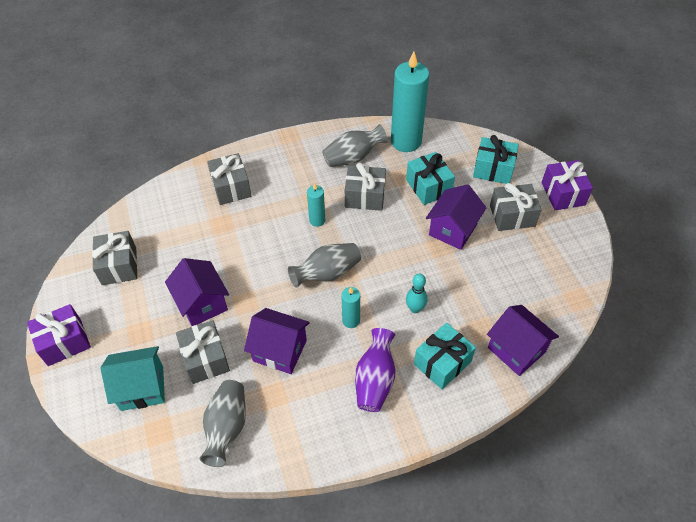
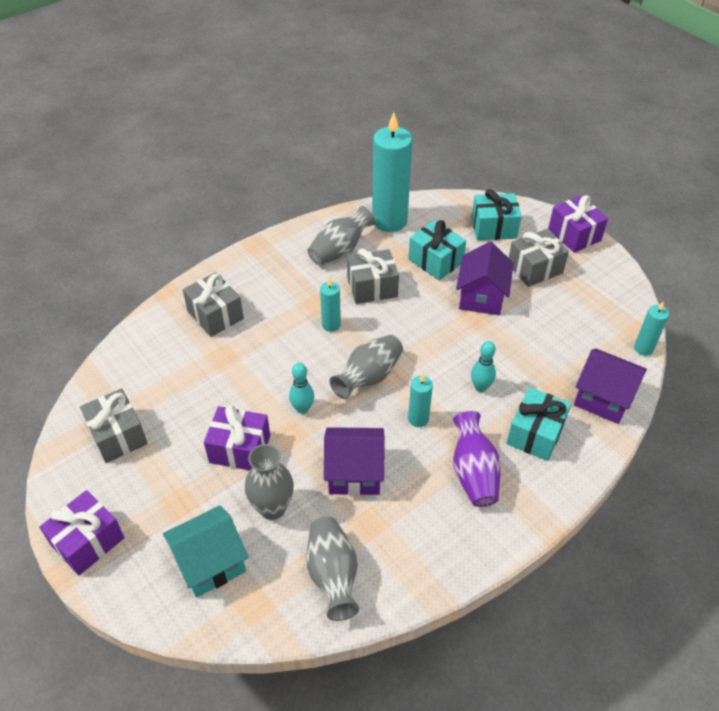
camera: 20 degrees left, 5 degrees down
purple house [165,258,229,326] -> purple gift [204,405,270,470]
grey gift [176,320,230,384] -> grey vase [245,444,294,520]
none -> turquoise bowling pin [289,363,314,414]
none -> turquoise candle [634,301,669,356]

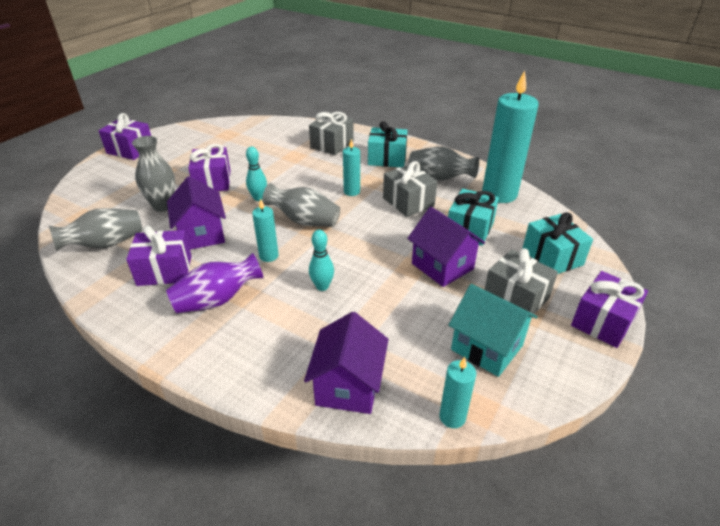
camera: 70 degrees right, 10 degrees down
grey gift [80,389,148,463] -> none
turquoise house [163,505,248,598] -> turquoise house moved to [449,284,538,377]
purple house [456,242,514,315] -> purple house turned 60 degrees clockwise [407,207,485,287]
turquoise gift [506,387,571,461] -> turquoise gift moved to [368,121,408,167]
none -> purple gift [126,225,192,286]

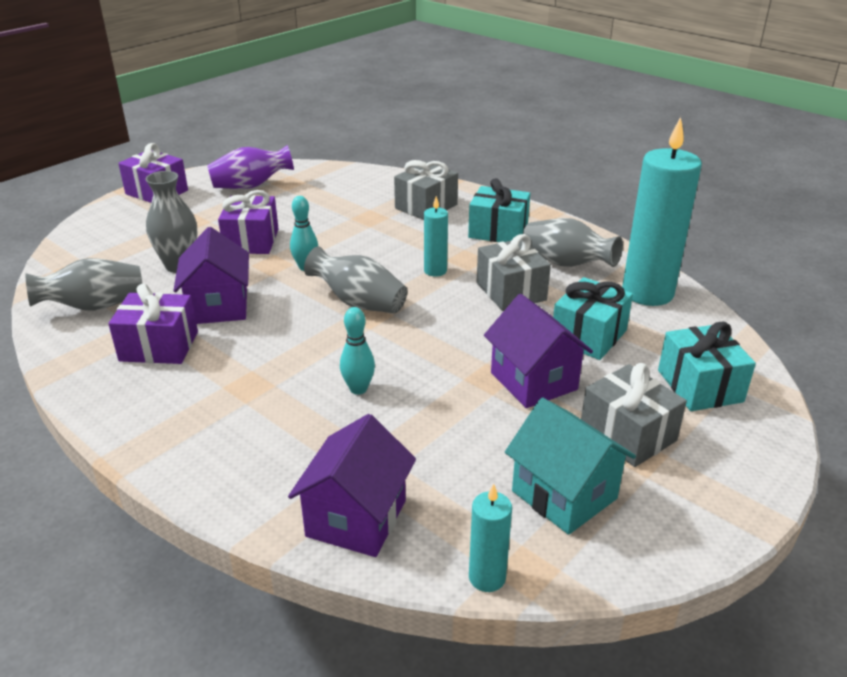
camera: 10 degrees right, 5 degrees down
purple vase [166,253,264,313] -> purple vase moved to [207,145,294,189]
turquoise candle [252,199,279,262] -> none
purple gift [571,271,648,348] -> none

